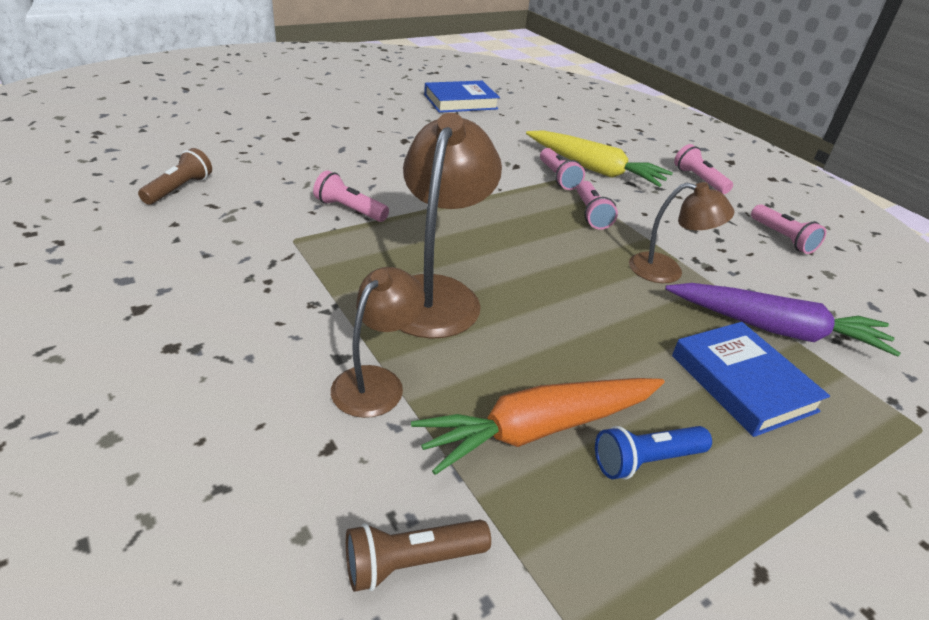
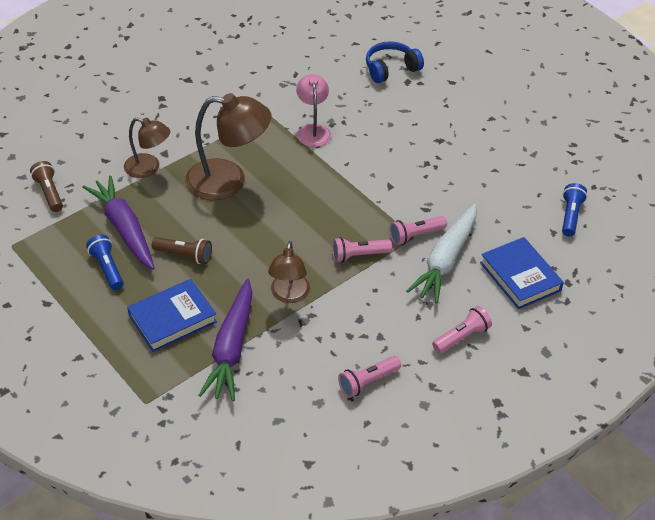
camera: 85 degrees right, 10 degrees up
brown flashlight [138,148,212,205] -> brown flashlight moved to [152,237,212,264]
pink flashlight [313,170,389,222] -> pink lamp [296,74,331,147]
orange carrot [411,378,665,475] -> purple carrot [82,175,155,270]
blue book [424,81,500,113] -> blue book moved to [480,237,564,309]
yellow carrot [526,130,673,187] -> white carrot [406,204,476,304]
none -> blue headphones [366,41,424,83]
none -> blue flashlight [562,183,587,236]

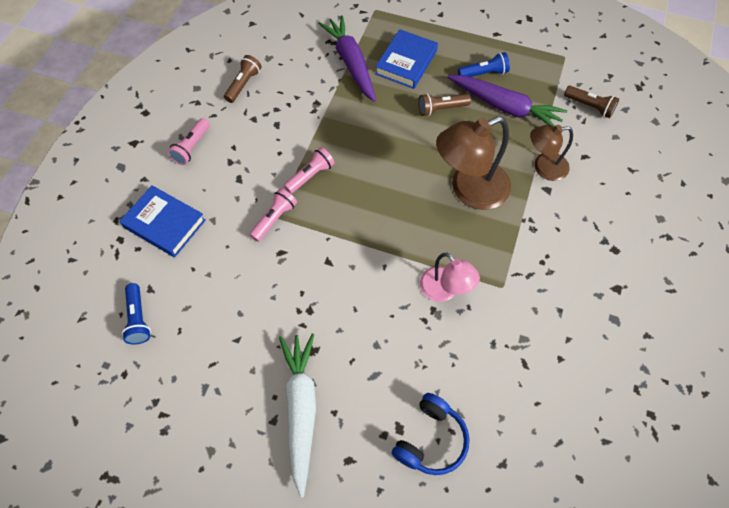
camera: 150 degrees right, 15 degrees up
blue flashlight [86,235,124,290] -> blue flashlight turned 45 degrees counterclockwise [458,52,510,77]
brown lamp [268,241,310,303] -> none
pink flashlight [338,356,401,398] -> brown flashlight [224,55,262,103]
white carrot [406,204,476,304] -> white carrot moved to [279,334,316,498]

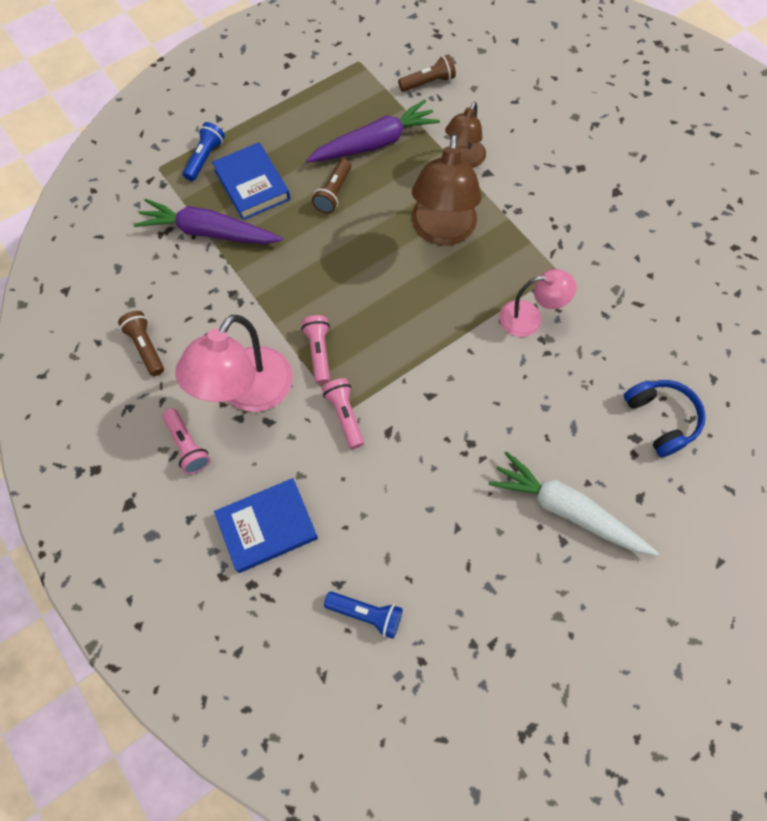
camera: 55 degrees left, 5 degrees up
blue flashlight [458,52,510,77] -> blue flashlight moved to [183,122,225,181]
none -> pink lamp [175,315,293,412]

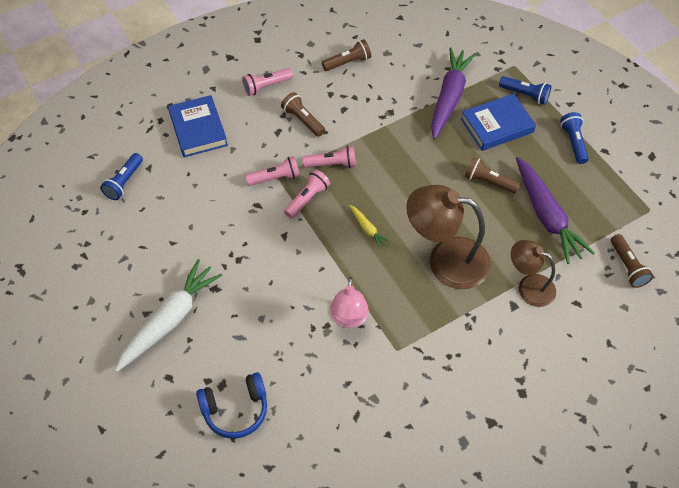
camera: 95 degrees right, 10 degrees down
pink lamp [175,315,293,412] -> brown flashlight [281,92,325,137]
none -> pink flashlight [284,170,330,219]
none -> yellow carrot [349,205,390,249]
none -> blue flashlight [560,112,589,164]

